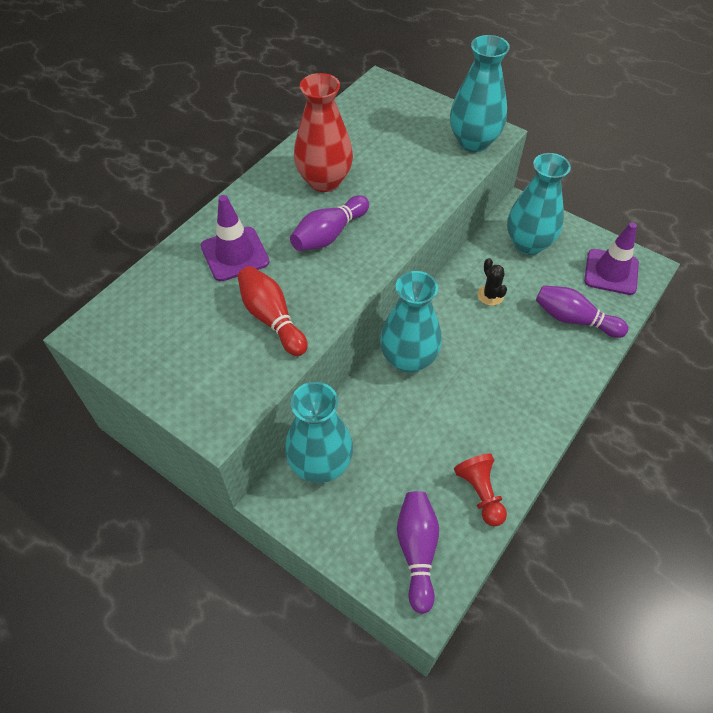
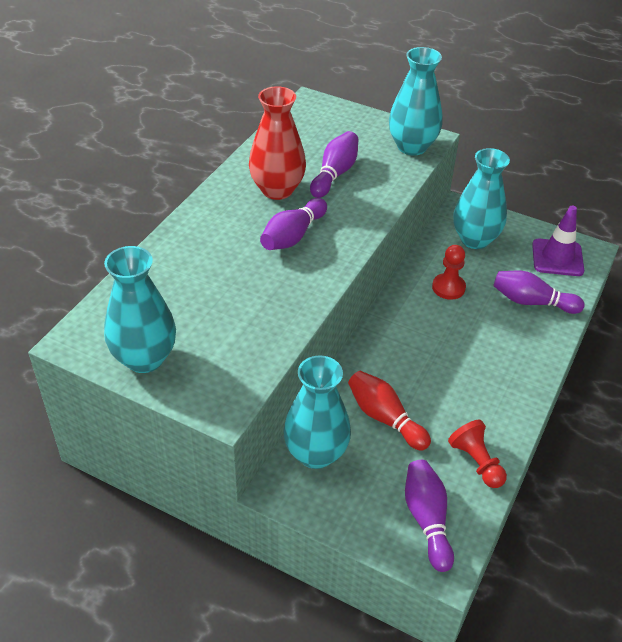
camera: 10 degrees left, 10 degrees down
purple traffic cone [201,195,269,281] -> none
red bowling pin [237,266,308,356] -> red bowling pin moved to [348,371,431,451]
turquoise vase [380,271,442,373] -> turquoise vase moved to [104,246,176,373]
black cactus [477,258,507,306] -> red pawn [432,245,466,300]
none -> purple bowling pin [310,131,358,198]

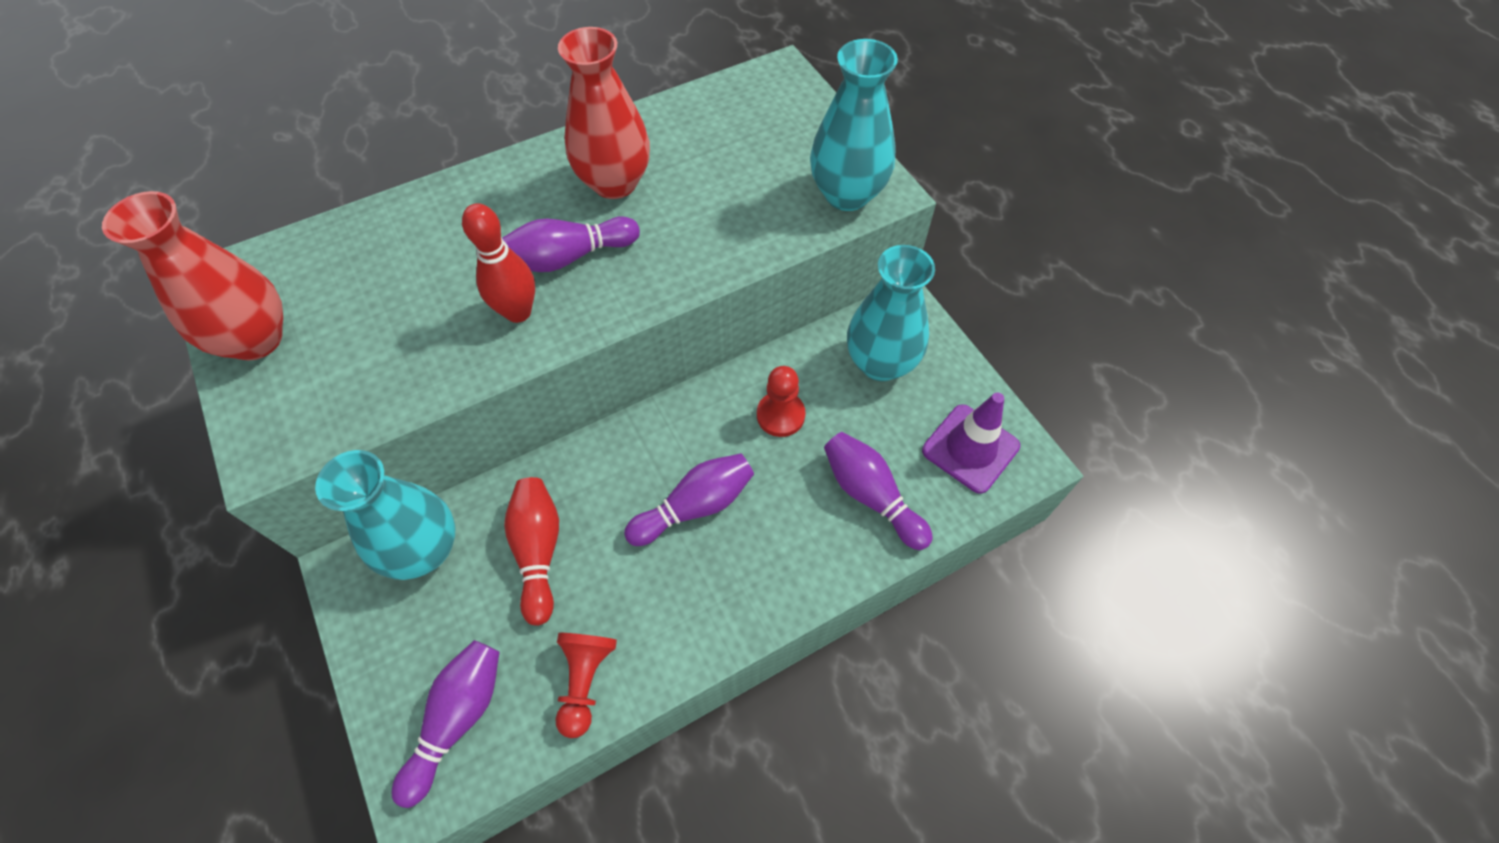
camera: 35 degrees right, 15 degrees up
turquoise vase [104,246,176,373] -> red vase [102,191,283,361]
purple bowling pin [310,131,358,198] -> purple bowling pin moved to [624,453,754,546]
none -> red bowling pin [462,203,535,323]

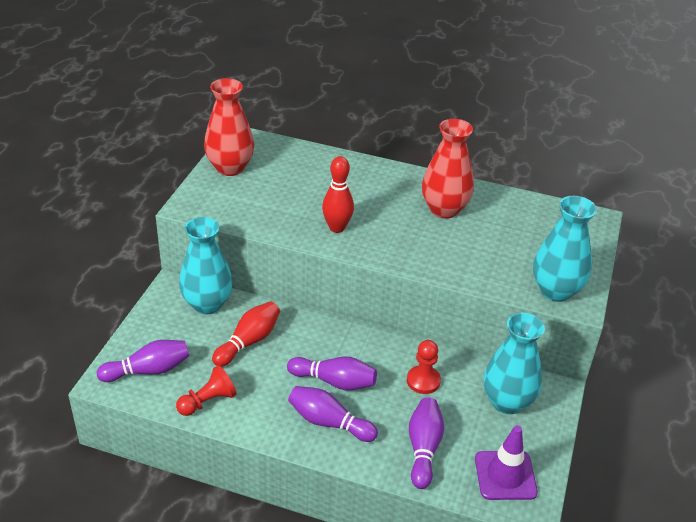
camera: 45 degrees right, 20 degrees down
purple bowling pin [502,216,640,272] -> purple bowling pin moved to [288,386,378,442]

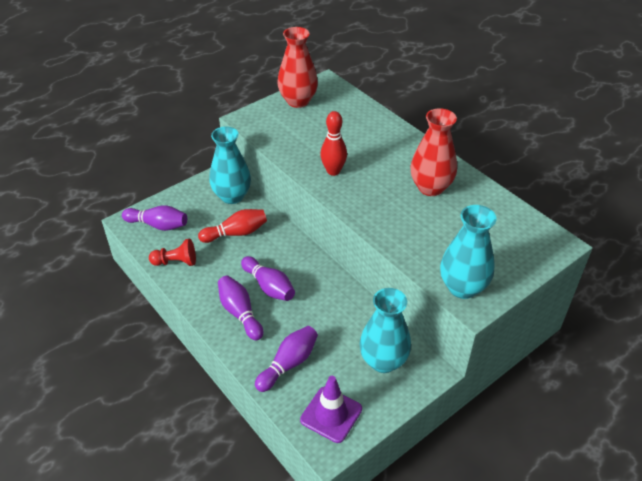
camera: 35 degrees right, 5 degrees up
red pawn [407,340,441,394] -> none

